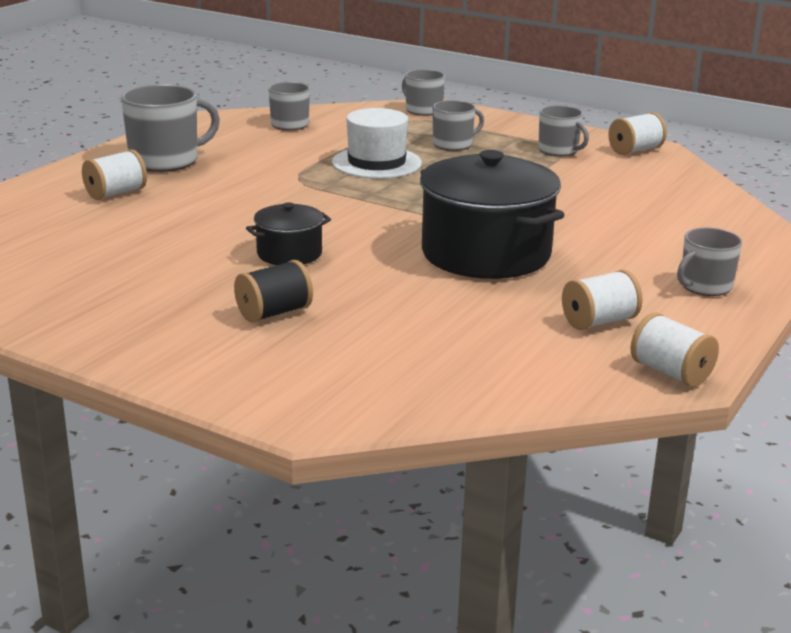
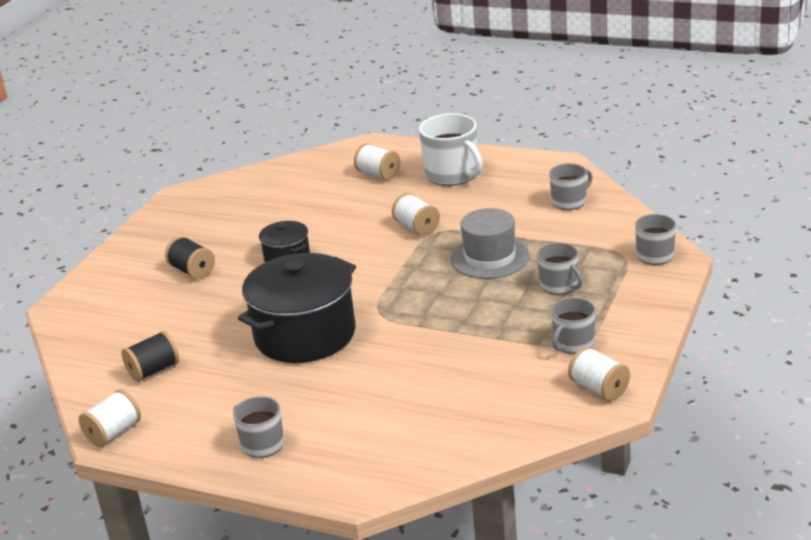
camera: 85 degrees right, 5 degrees up
grey mug [121,84,220,172] -> white mug [419,113,483,186]
white hat [332,108,422,179] -> grey hat [450,208,530,279]
white spool [562,269,643,330] -> white spool moved to [392,193,440,236]
none -> black spool [122,331,179,382]

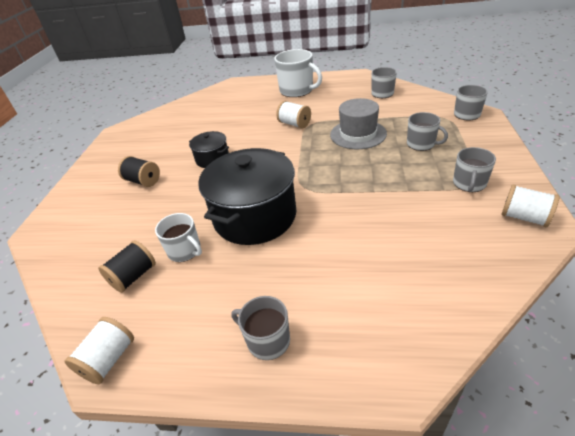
camera: 15 degrees left, 10 degrees up
white spool [354,143,400,180] -> none
none -> white mug [155,213,202,262]

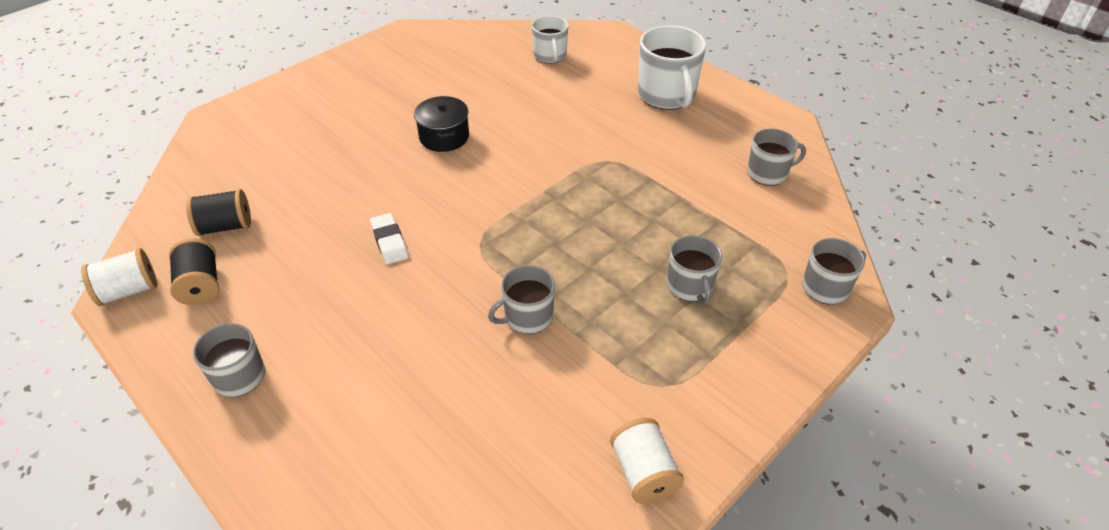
camera: 35 degrees right, 5 degrees up
black spool [118,156,160,187] -> black spool moved to [169,238,219,306]
white mug [155,213,202,262] -> white mug moved to [532,16,568,64]
black pot [198,148,296,245] -> white eraser [370,213,408,264]
white spool [276,101,311,129] -> none
grey hat [330,98,387,149] -> none
grey mug [453,147,496,192] -> grey mug moved to [488,265,555,334]

